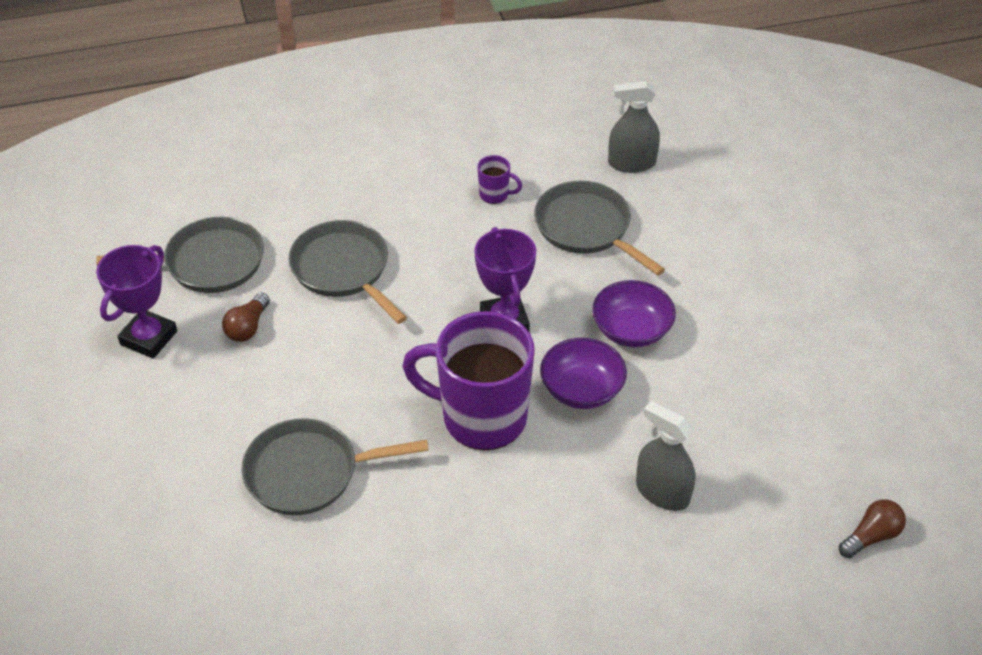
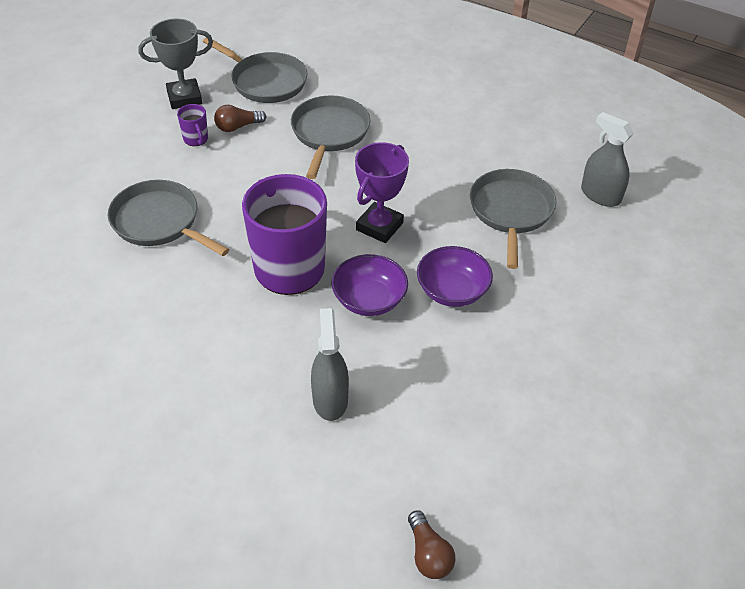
camera: 45 degrees right, 0 degrees up
purple trophy [96,245,177,359] -> grey trophy [138,19,213,109]
purple mug [477,155,522,204] -> purple mug moved to [177,104,208,146]
brown light bulb [839,499,906,558] -> brown light bulb turned 60 degrees clockwise [408,510,456,579]

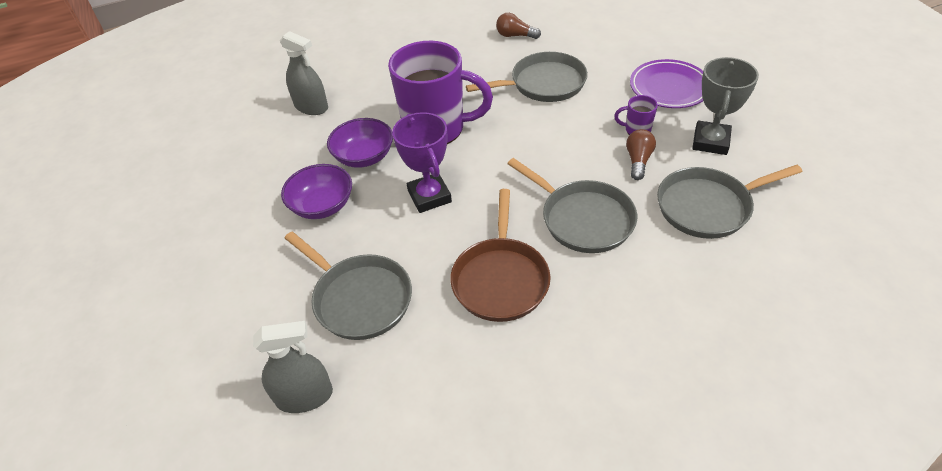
camera: 130 degrees right, 0 degrees up
brown light bulb [408,510,456,579] -> brown light bulb moved to [496,13,541,39]
none -> brown pan [450,189,551,322]
none -> purple plate [630,59,703,108]

